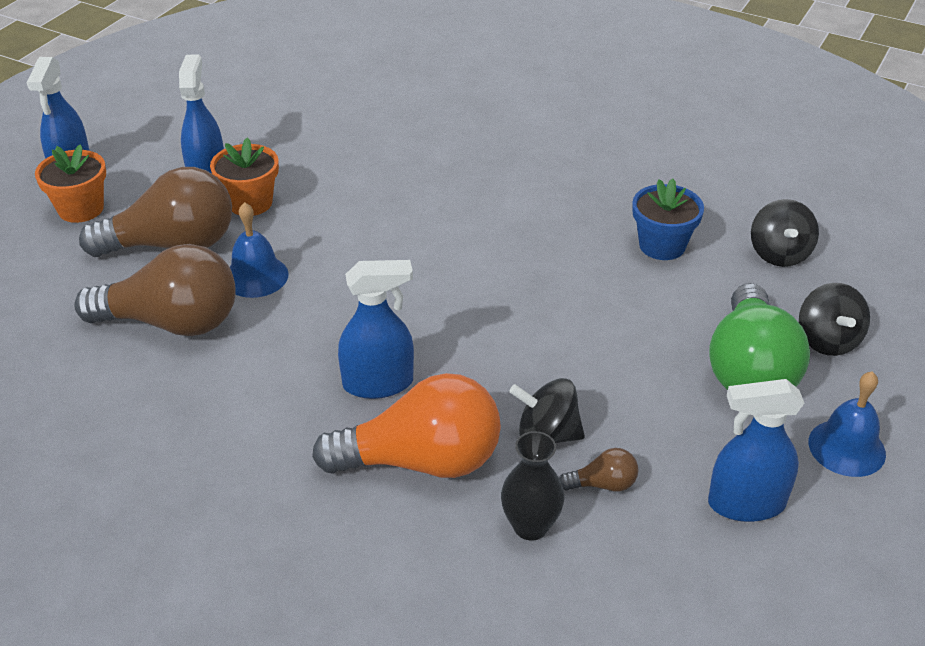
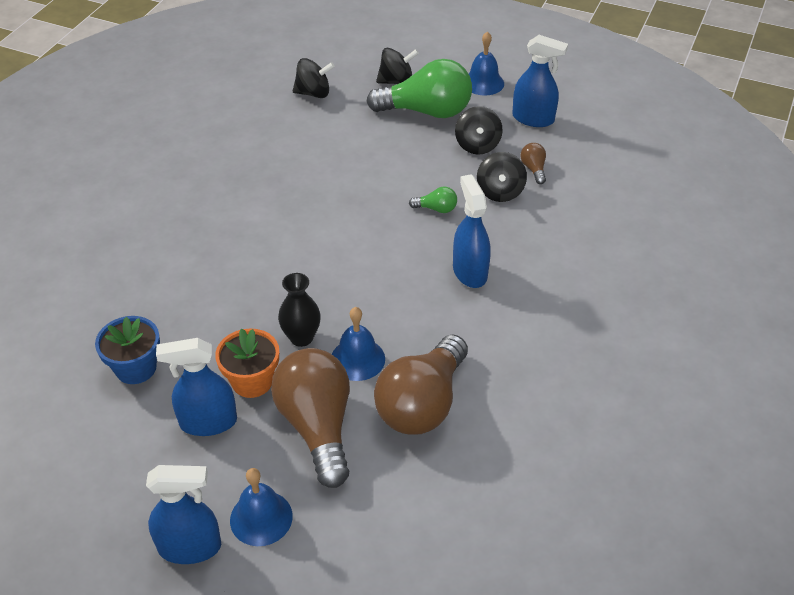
camera: 95 degrees left, 5 degrees up
orange flower pot [35,144,106,223] -> blue bell [230,468,293,546]
brown light bulb [74,244,236,336] -> brown light bulb turned 150 degrees counterclockwise [374,335,468,435]
orange light bulb [312,373,501,478] -> none
black vase [501,431,565,541] -> black vase moved to [278,273,321,347]
blue flower pot [632,178,704,260] -> blue flower pot moved to [95,316,160,384]
blue spray bottle [708,379,804,522] -> blue spray bottle turned 60 degrees counterclockwise [512,35,568,127]
none -> green light bulb [409,187,457,213]
none -> black spinning top [455,106,503,155]

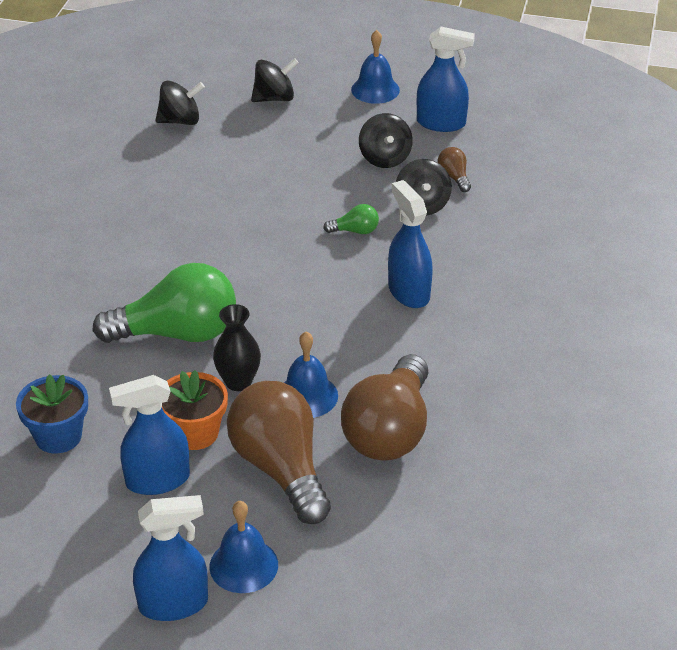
camera: 10 degrees left, 5 degrees down
green light bulb [366,59,472,118] -> green light bulb moved to [93,263,236,343]

